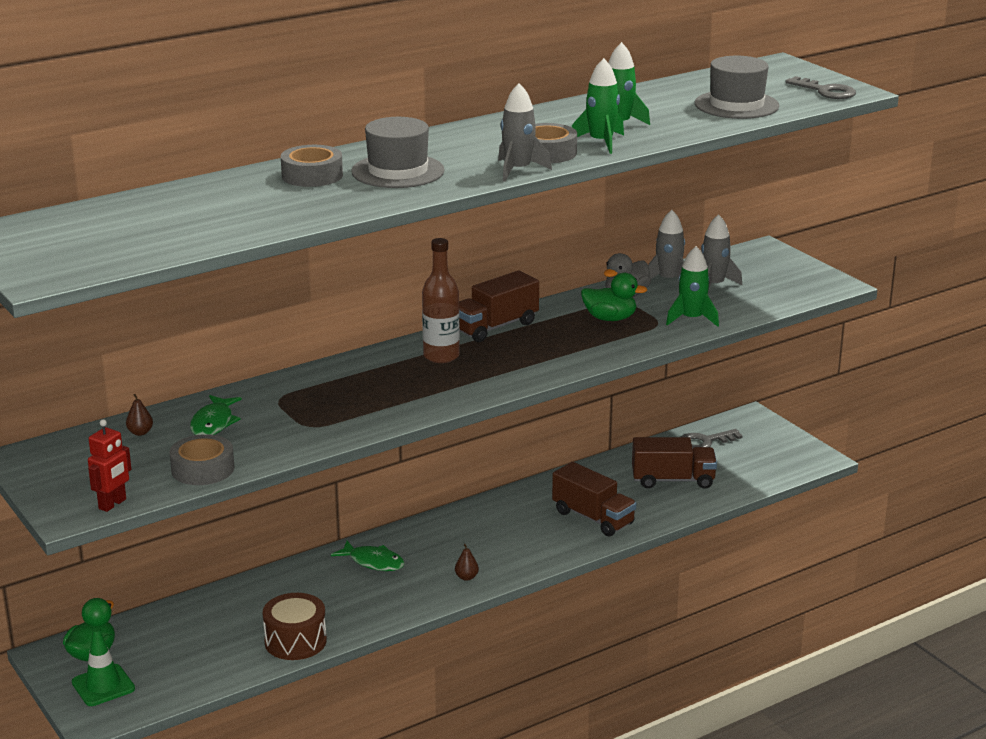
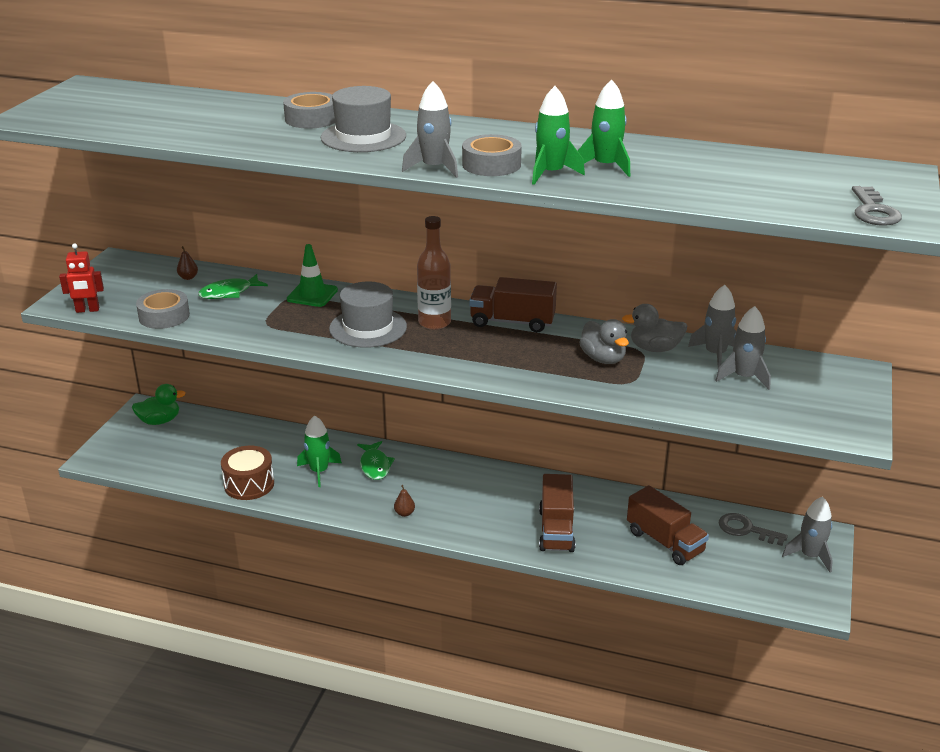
camera: 50 degrees right, 5 degrees up
green traffic cone [72,628,135,706] -> green traffic cone moved to [287,244,338,307]
green duck [581,273,647,321] -> grey duck [579,319,629,364]
green rocket [666,246,719,327] -> green rocket moved to [297,415,342,487]
grey hat [695,56,780,119] -> grey hat moved to [329,282,407,348]
none -> grey rocket [782,497,833,573]

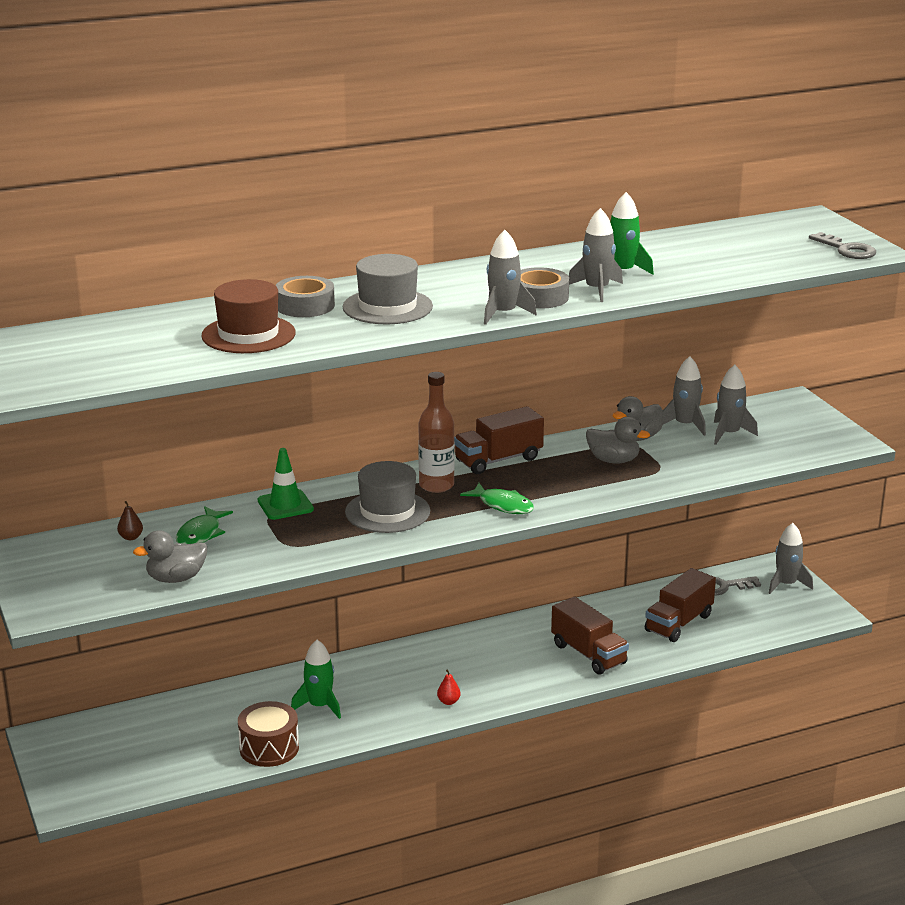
camera: 40 degrees left, 5 degrees down
red robot [59,243,104,313] -> none
green duck [132,384,185,425] -> none
grey tape [136,289,190,329] -> grey duck [133,530,207,583]
green fish [357,441,395,480] -> green fish moved to [460,483,534,514]
brown pear [394,485,415,517] -> red pear [437,669,460,705]
green rocket [532,86,585,185] -> grey rocket [569,208,623,302]
brown truck [627,485,709,565] -> brown truck turned 120 degrees clockwise [645,568,716,642]
none -> brown hat [201,279,295,353]

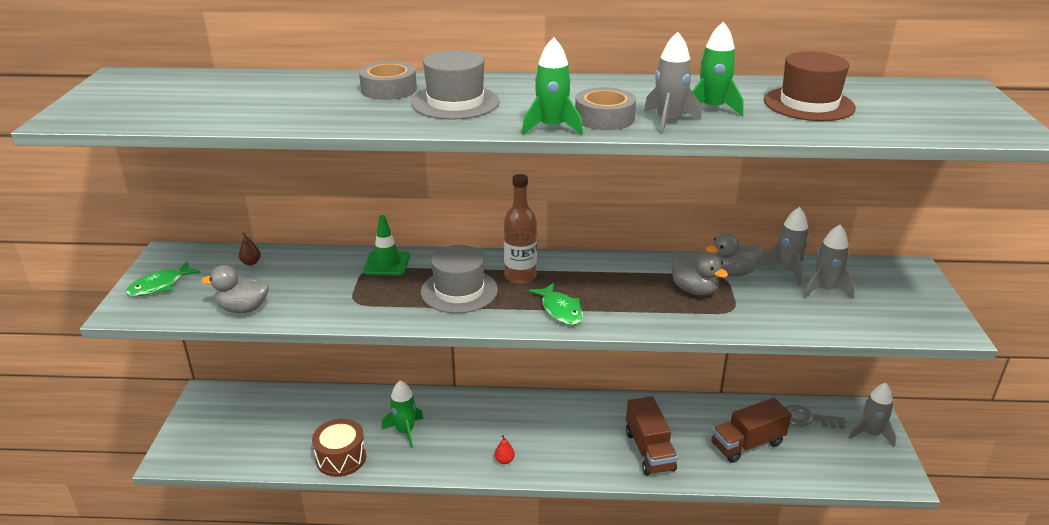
camera: 25 degrees right, 5 degrees up
green fish [176,506,233,544] -> green fish moved to [126,261,201,296]
brown hat [201,279,295,353] -> brown hat moved to [764,51,856,121]
brown truck [454,406,544,474] -> none
grey rocket [484,230,537,325] -> green rocket [522,37,583,135]
grey key [809,232,876,259] -> none

